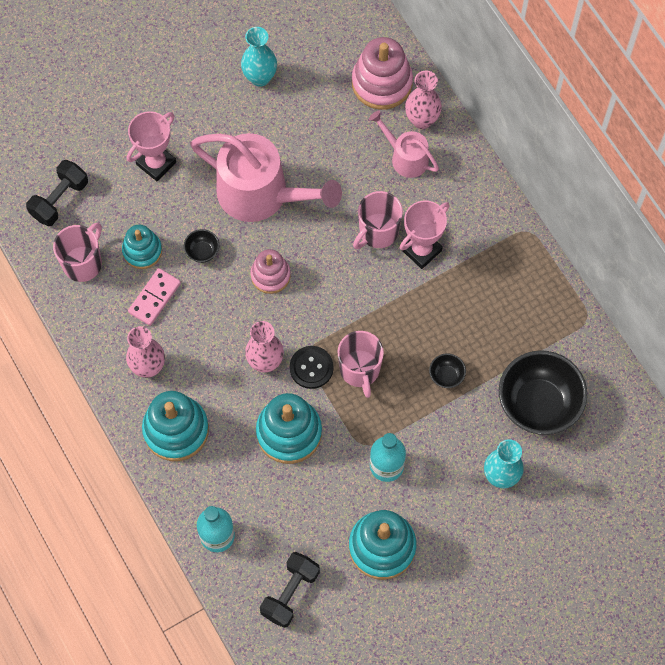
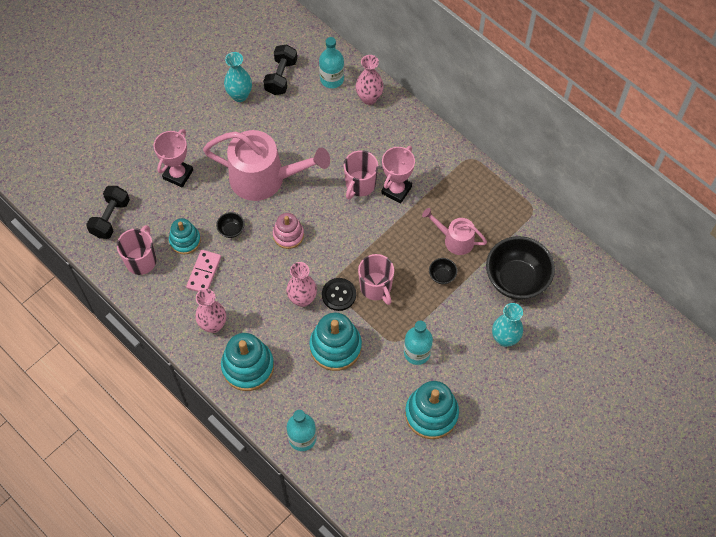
camera: 15 degrees left, 5 degrees down
black dumbbell [260,552,320,628] -> black dumbbell moved to [263,45,297,95]
pink stacking toy [352,37,413,110] -> turquoise bottle [319,37,344,88]
pink watering can [369,111,439,178] -> pink watering can moved to [422,208,487,255]

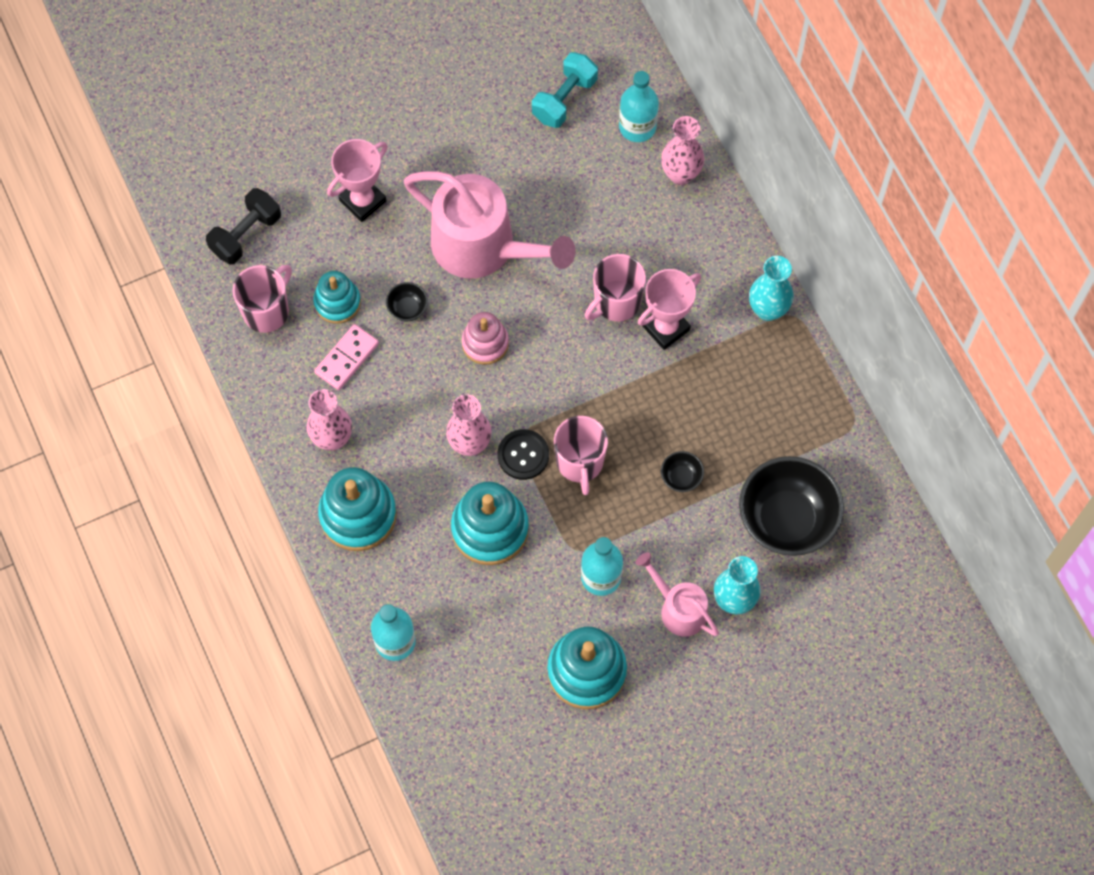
camera: 20 degrees right, 5 degrees up
turquoise vase [224,52,252,102] -> turquoise vase moved to [749,256,793,321]
black dumbbell [263,45,297,95] -> turquoise dumbbell [532,52,598,128]
pink watering can [422,208,487,255] -> pink watering can moved to [636,552,719,637]

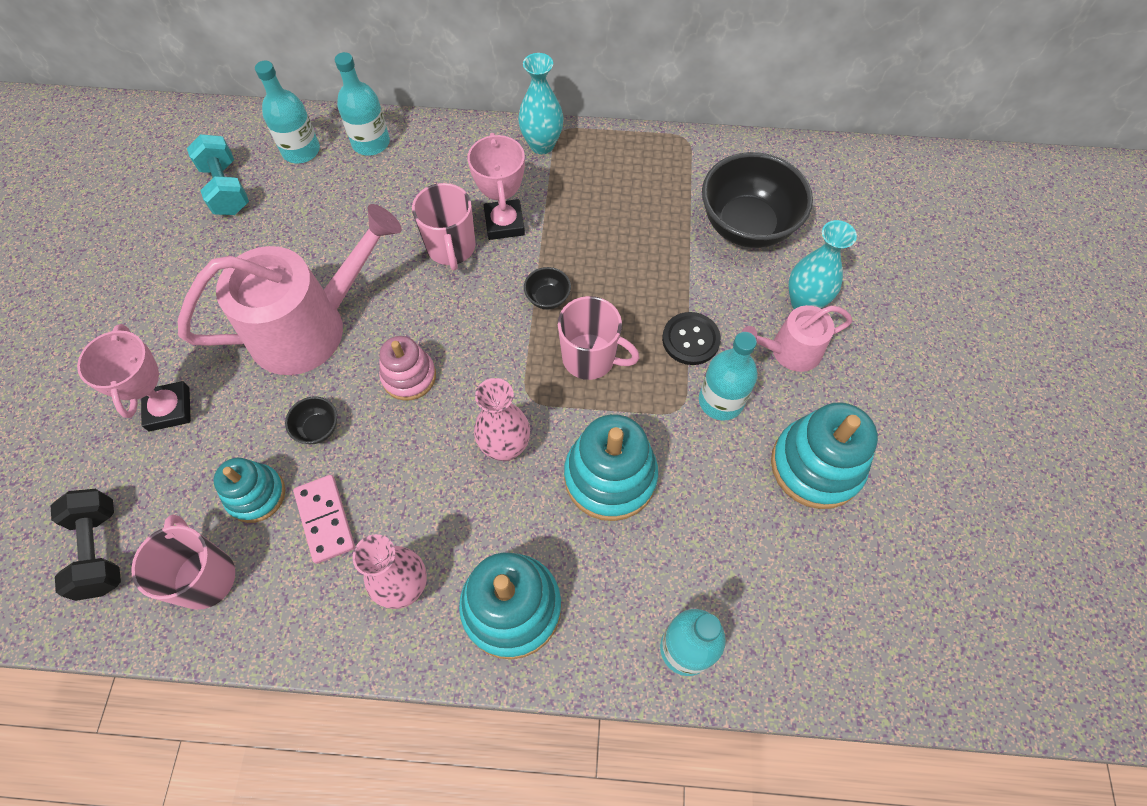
camera: 60 degrees left, 5 degrees down
black button [497,429,549,480] -> black button moved to [662,312,721,365]
pink vase [661,116,705,185] -> turquoise bottle [335,52,390,156]
black bowl [661,451,704,492] -> black bowl moved to [524,267,571,310]

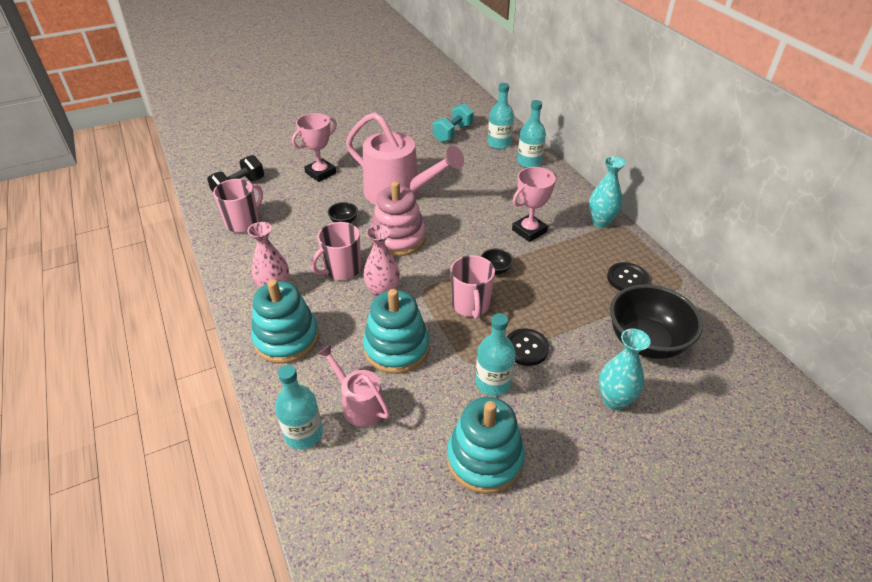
camera: 60 degrees right, 20 degrees down
turquoise stacking toy [213,458,285,523] -> none
pink domino [293,475,355,564] -> none
pink stacking toy [379,336,436,401] -> pink stacking toy [371,181,426,256], size x1.59
pink mug [412,183,476,270] -> pink mug moved to [311,222,361,280]
pink watering can [741,305,852,372] -> pink watering can moved to [317,345,390,427]
none -> black button [607,262,649,291]

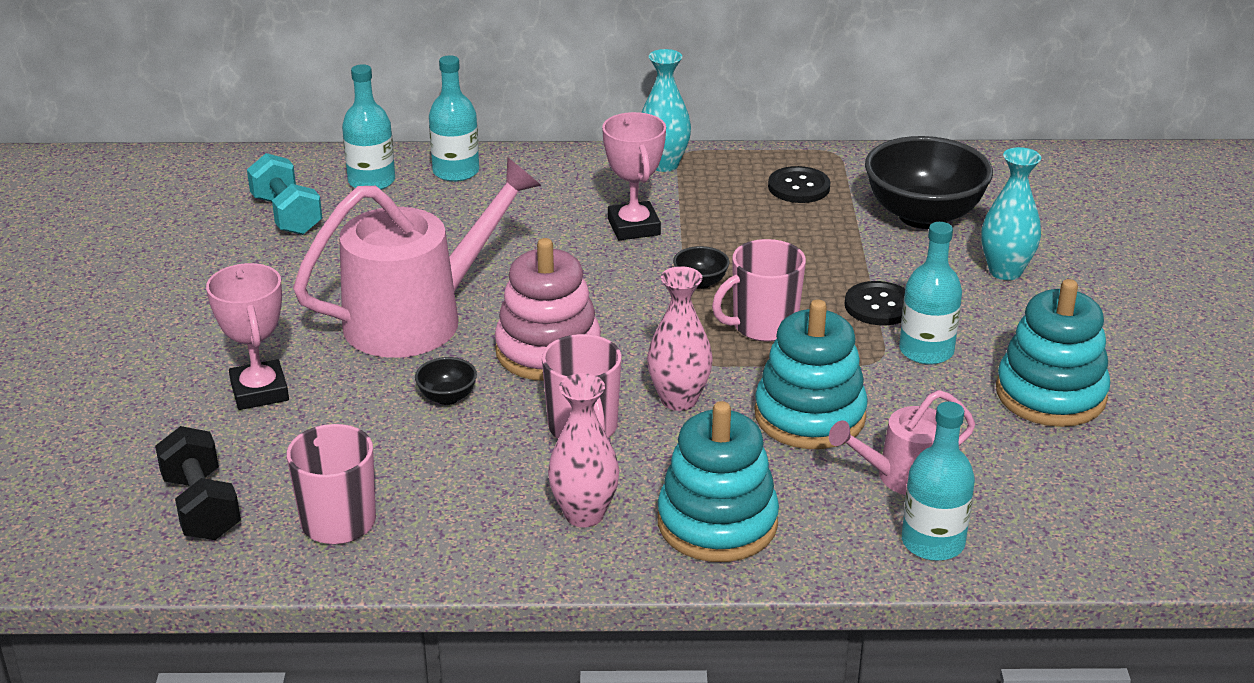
camera: 65 degrees left, 10 degrees down
pink mug [450,255,495,319] -> pink mug turned 135 degrees clockwise [712,239,806,342]

